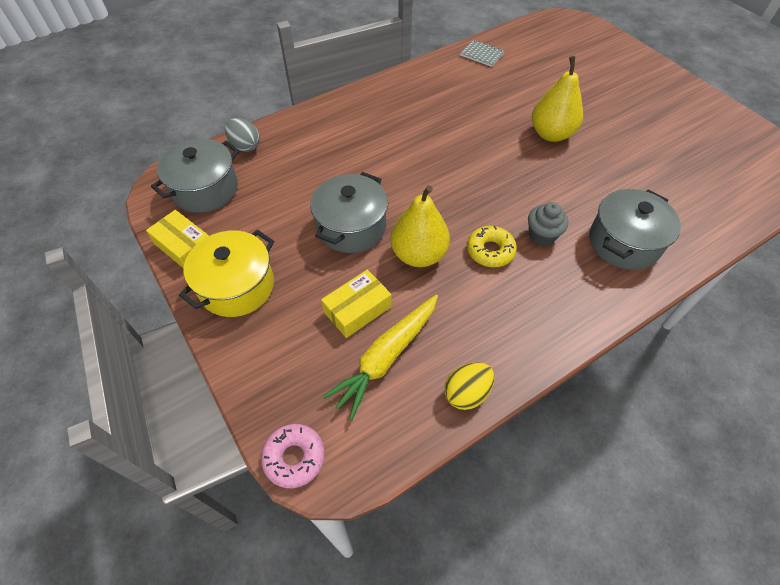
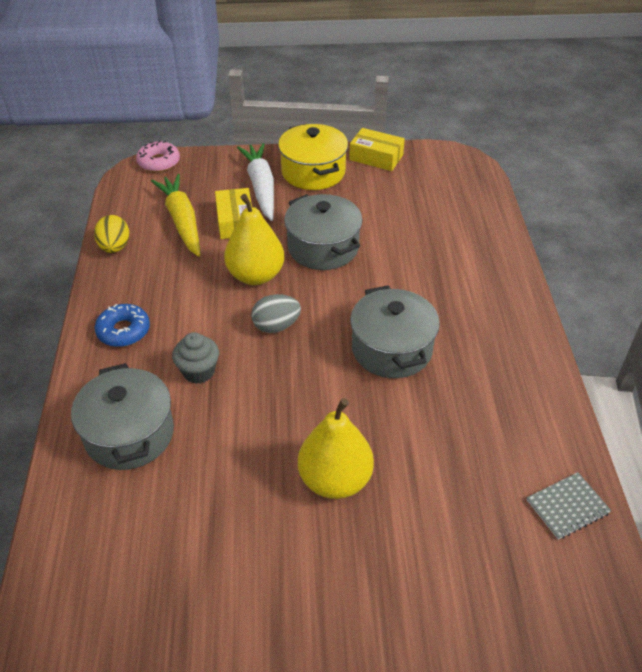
camera: 120 degrees right, 10 degrees down
yellow box [146,210,209,268] -> yellow box turned 45 degrees clockwise [349,128,405,171]
grey pot [151,139,240,213] -> grey pot moved to [350,285,440,378]
grey egg [225,118,260,152] -> grey egg moved to [251,294,301,333]
yellow donut [467,226,517,267] -> none
none -> blue donut [95,304,150,347]
none -> white carrot [237,143,274,221]

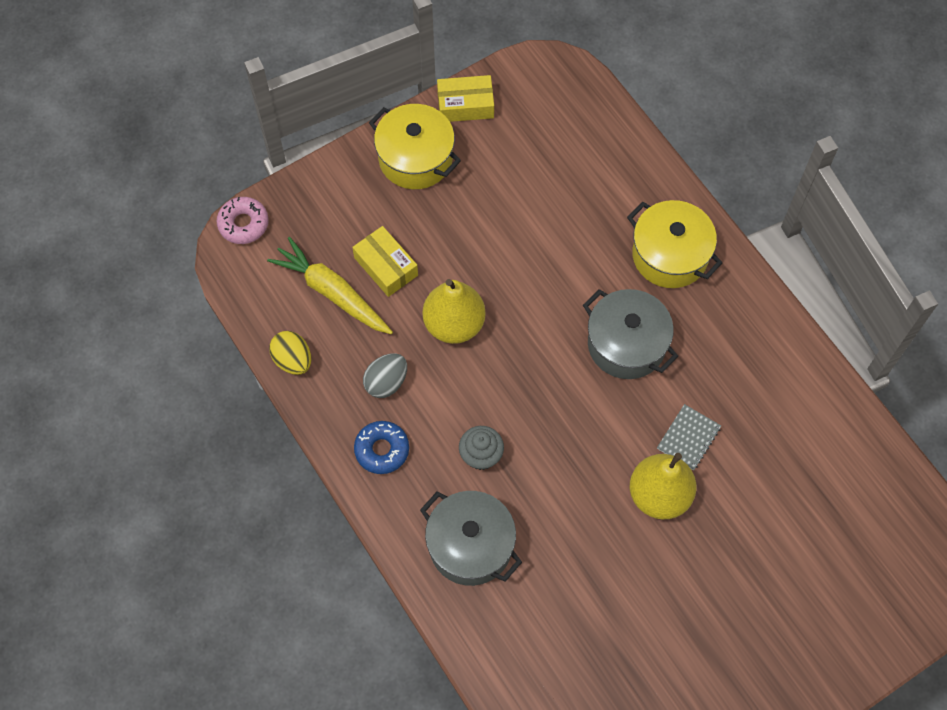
camera: 30 degrees left, 20 degrees up
white carrot [237,143,274,221] -> none
grey egg [251,294,301,333] -> grey egg moved to [363,353,407,398]
grey pot [284,194,362,270] -> none
grey notebook [527,472,611,540] -> grey notebook moved to [657,404,721,470]
none -> yellow pot [627,200,722,288]

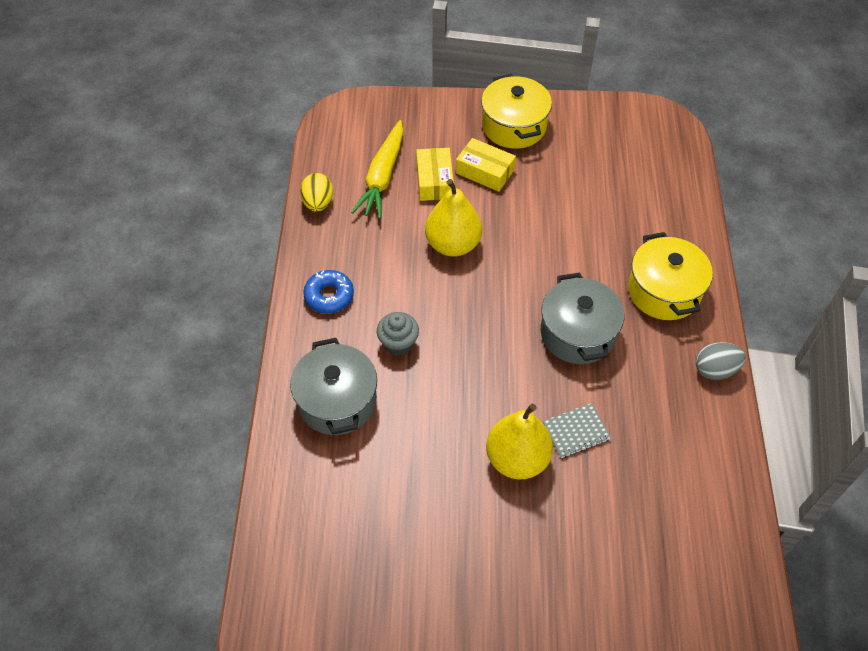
camera: 35 degrees right, 10 degrees down
pink donut [216,197,269,244] -> none
yellow carrot [267,237,393,334] -> yellow carrot turned 150 degrees counterclockwise [351,120,403,219]
grey egg [363,353,407,398] -> grey egg moved to [696,342,746,380]
yellow box [437,75,494,122] -> yellow box moved to [456,138,516,192]

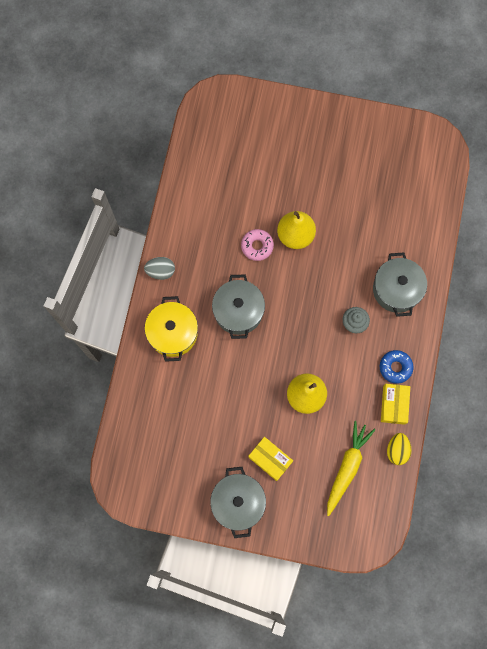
camera: 170 degrees left, 20 degrees up
yellow box [416,148,454,201] -> yellow box moved to [381,384,410,425]
yellow pot [481,74,552,149] -> grey pot [210,467,266,538]
grey notebook [543,403,611,458] -> pink donut [241,229,274,261]

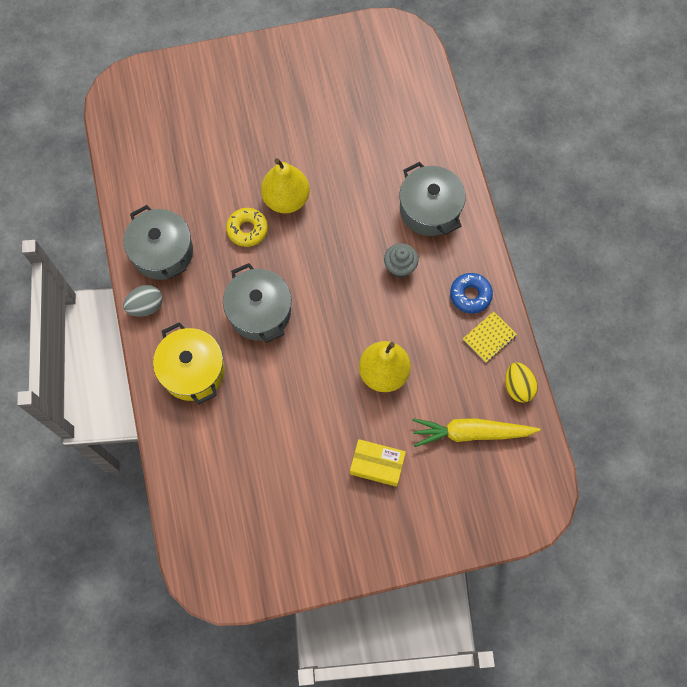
camera: 25 degrees left, 5 degrees down
grey pot [210,467,266,538] -> grey pot moved to [124,205,193,280]
pink donut [241,229,274,261] -> yellow donut [226,208,268,247]
yellow carrot [327,421,375,516] -> yellow carrot turned 90 degrees counterclockwise [413,418,540,447]
yellow box [381,384,410,425] -> yellow notebook [463,311,517,362]

